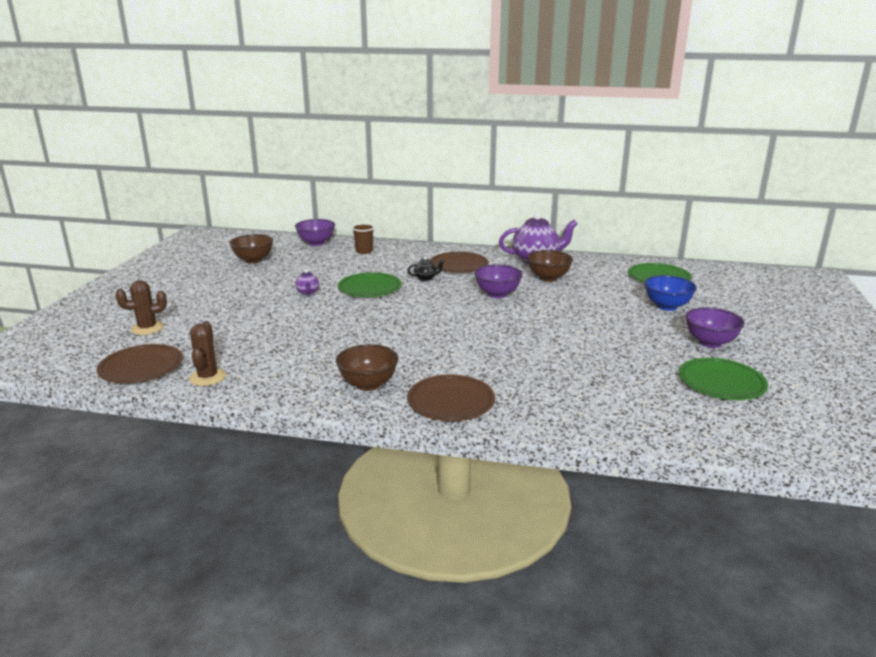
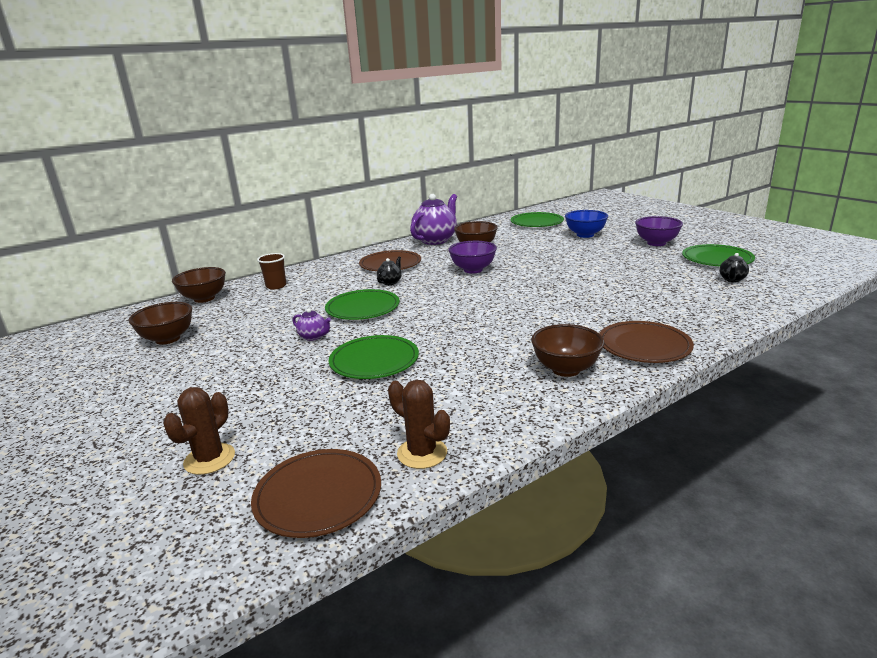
camera: 45 degrees left, 0 degrees up
purple bowl [295,219,335,246] -> brown bowl [172,267,226,303]
none -> green plate [329,335,419,379]
none -> black teapot [719,253,749,282]

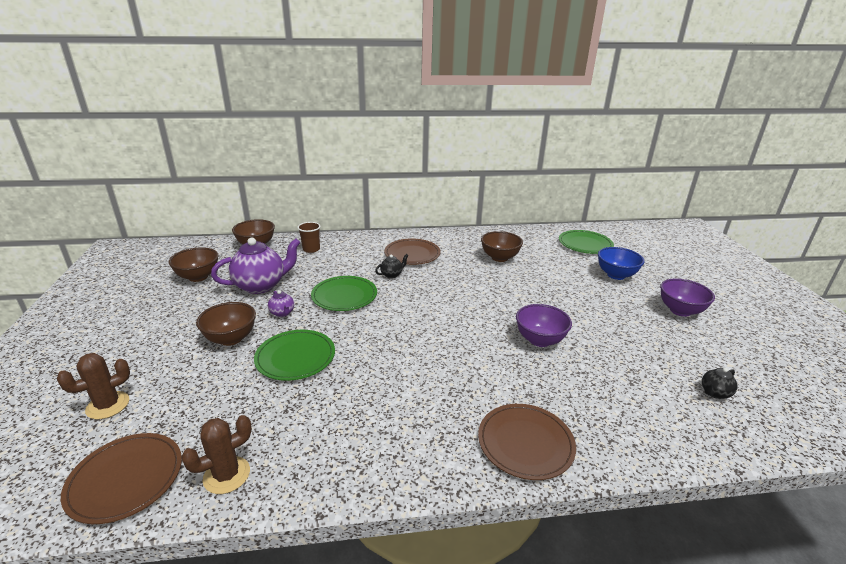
camera: 25 degrees right, 5 degrees up
brown cactus [388,380,450,469] -> brown cactus turned 75 degrees clockwise [181,415,252,494]
purple teapot [410,194,457,245] -> purple teapot moved to [211,237,301,294]
purple bowl [448,241,497,274] -> purple bowl moved to [516,304,572,347]
brown bowl [531,324,604,377] -> brown bowl moved to [196,302,256,346]
green plate [682,244,755,266] -> none

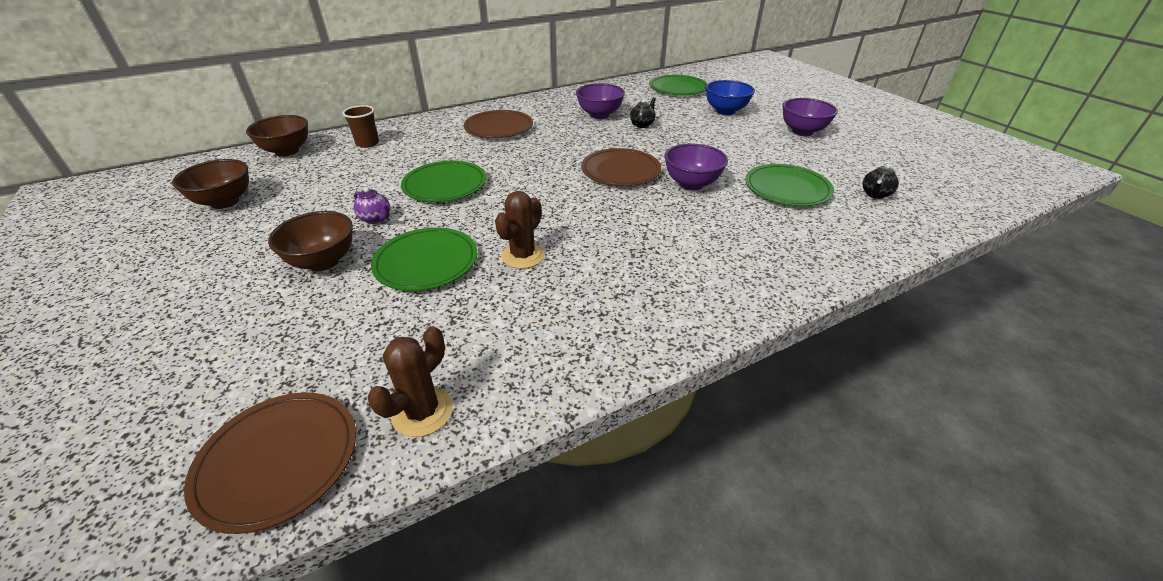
camera: 20 degrees left, 10 degrees up
brown cactus [57,353,130,419] -> brown cactus moved to [495,191,545,269]
purple teapot [211,237,301,294] -> none
black teapot [375,254,409,278] -> black teapot moved to [630,98,656,128]
brown plate [478,404,576,480] -> brown plate moved to [581,148,661,186]
brown bowl [481,231,523,262] -> purple bowl [576,83,625,119]
none -> green plate [745,164,834,206]

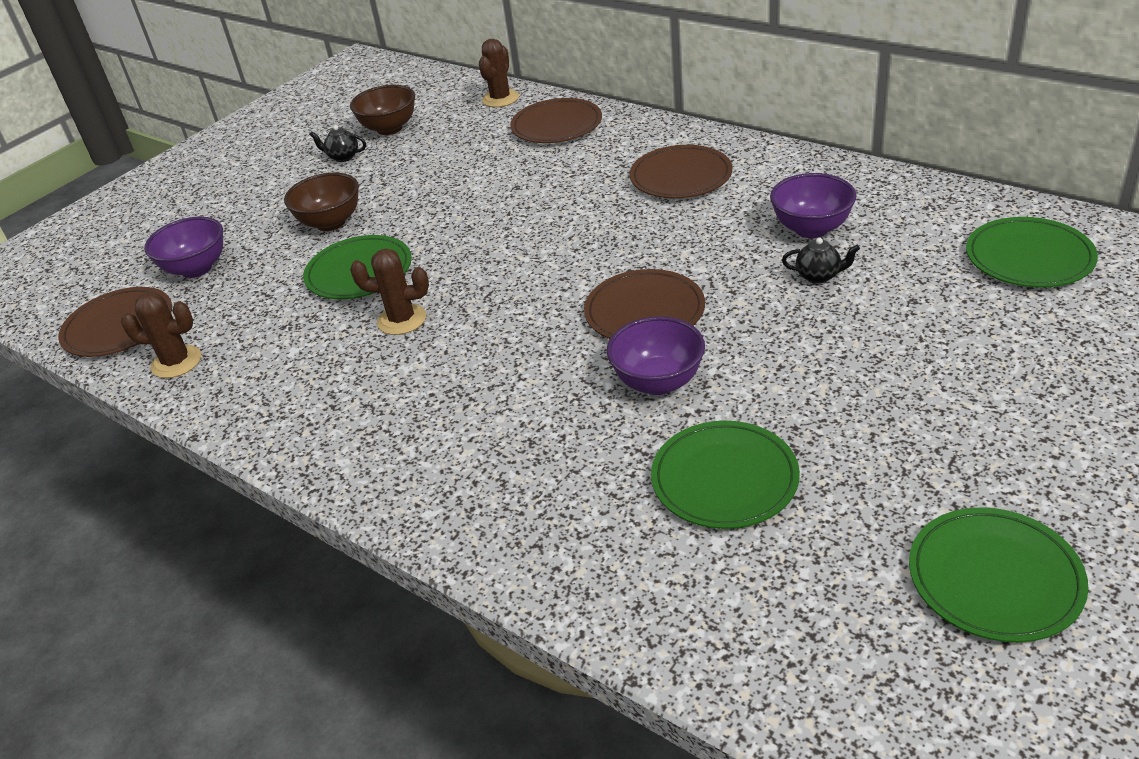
camera: 70 degrees right, 0 degrees up
brown bowl [246,115,308,157] -> brown cactus [479,38,519,107]
brown cup [343,105,379,148] -> brown plate [510,98,602,143]
purple teapot [354,187,390,224] -> none
green plate [401,160,486,202] -> green plate moved to [909,507,1089,642]
blue bowl [705,80,755,115] -> none
purple bowl [782,98,838,136] -> purple bowl moved to [144,217,223,278]
black teapot [862,164,899,199] -> black teapot moved to [309,125,366,162]

